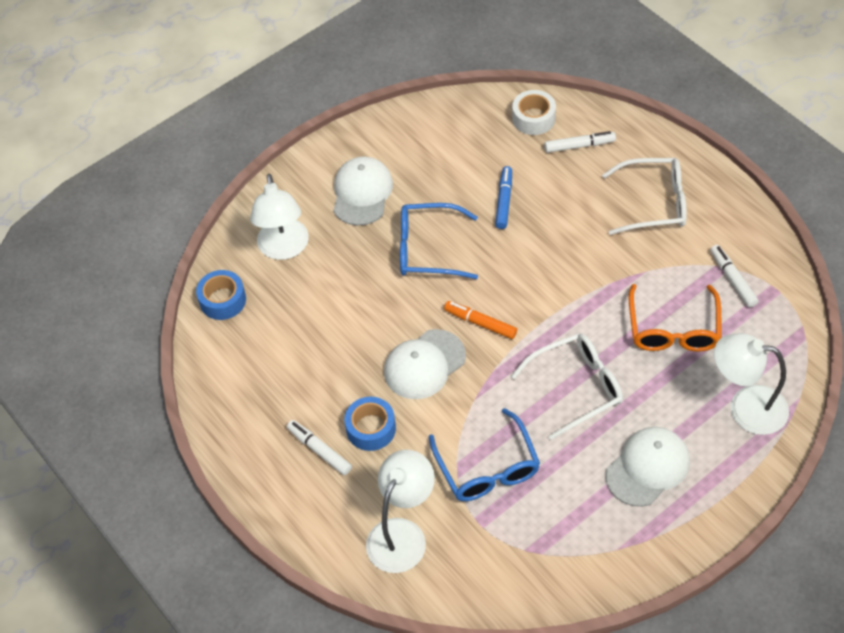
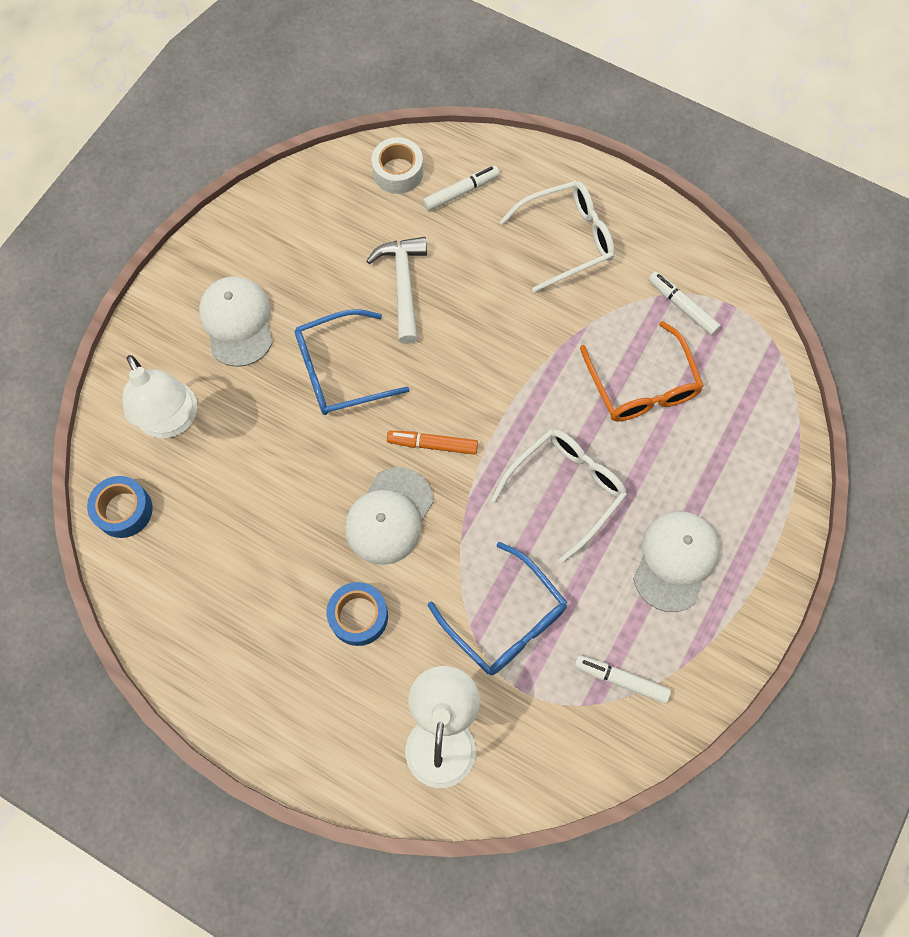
camera: 25 degrees left, 15 degrees up
white marker [287,420,352,475] -> white marker moved to [574,655,671,704]
blue marker [495,166,512,229] -> white hammer [366,237,427,344]
white lamp [714,333,789,435] -> none

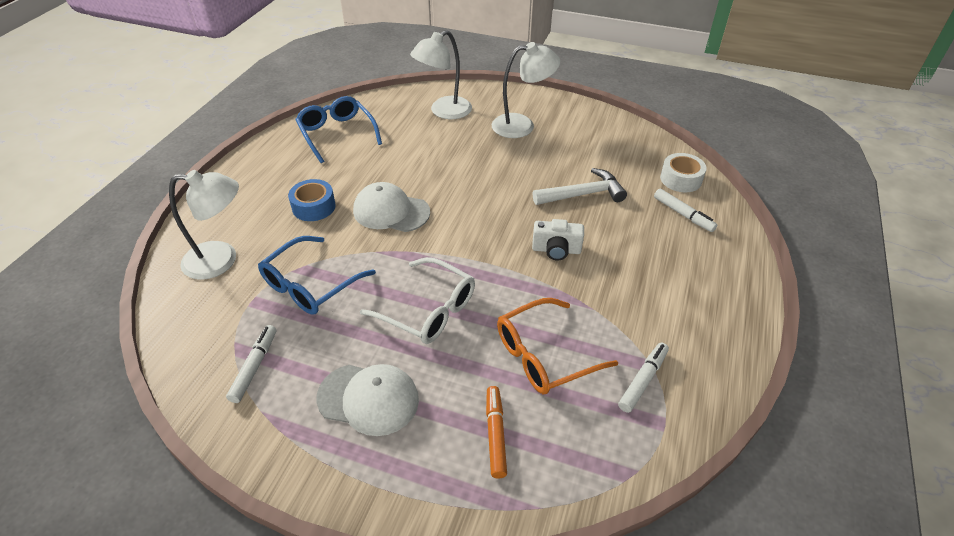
camera: 80 degrees right, 25 degrees down
blue tape [87,476,153,538] -> none
white cap [199,276,273,367] -> white lamp [492,42,560,138]
blue glasses [295,309,410,415] -> blue glasses moved to [295,96,382,163]
orange marker [387,431,478,455] -> orange marker moved to [486,386,507,478]
white glasses [499,181,615,293] -> none
none -> white camera [532,219,584,260]

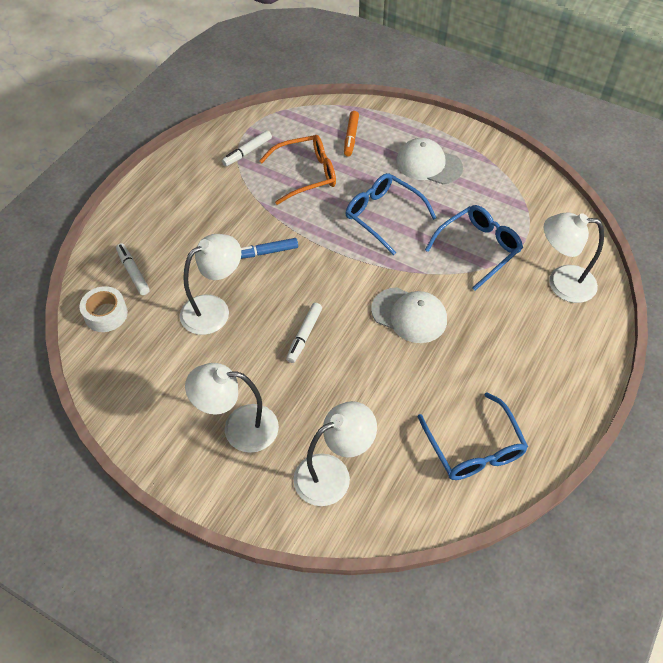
camera: 170 degrees left, 10 degrees up
white marker [226,325,276,403] -> white marker moved to [286,303,322,363]
blue tape [288,179,336,221] -> none
white glasses [360,257,475,344] -> blue glasses [346,173,437,255]
white camera [532,219,584,260] -> blue marker [241,238,298,259]
white hammer [533,168,627,205] -> white lamp [180,234,241,335]

